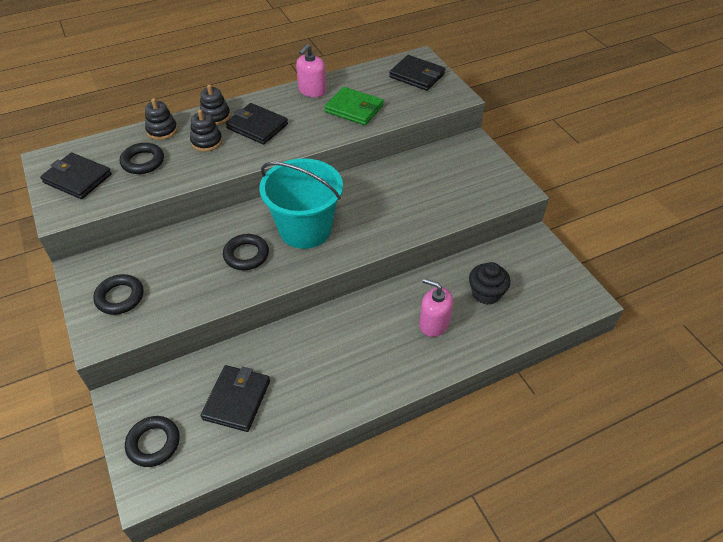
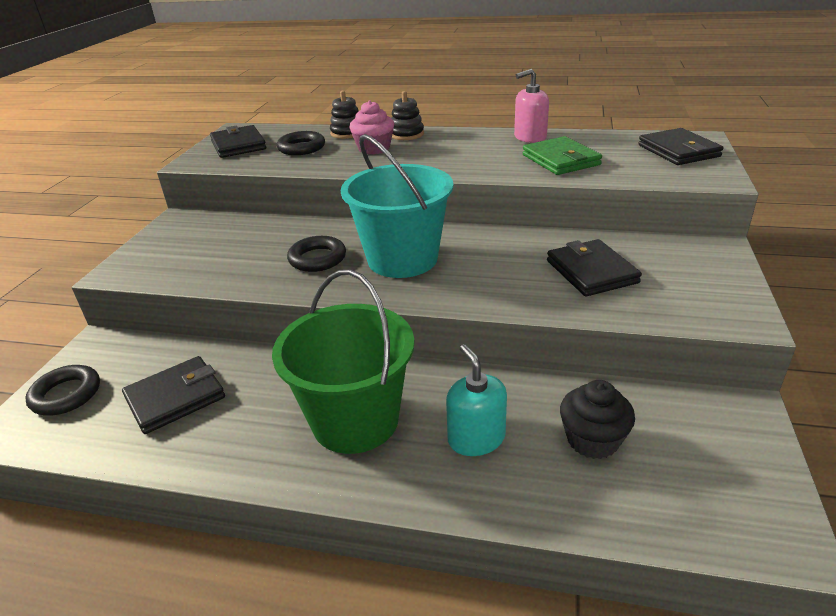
camera: 40 degrees right, 15 degrees down
black ring [93,274,144,315] -> none
black stacking toy [190,109,222,152] -> pink cupcake [349,100,394,154]
black wallet [226,103,288,145] -> black wallet moved to [547,239,642,297]
pink soap dispenser [419,278,453,337] -> turquoise soap dispenser [446,344,507,456]
none -> green bucket [272,270,414,454]

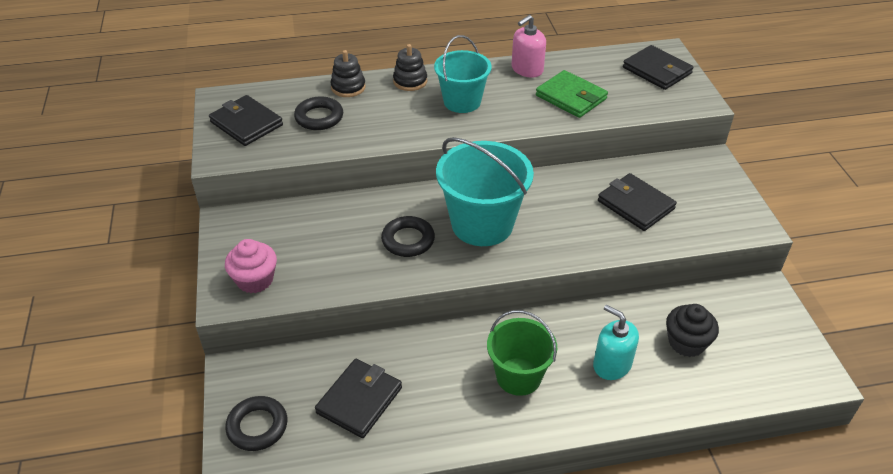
camera: 25 degrees left, 10 degrees up
green bucket [272,270,414,454] -> green bucket [487,310,557,396], size x0.66
pink cupcake [349,100,394,154] -> pink cupcake moved to [225,239,277,293]
none -> turquoise bucket [434,35,492,113]

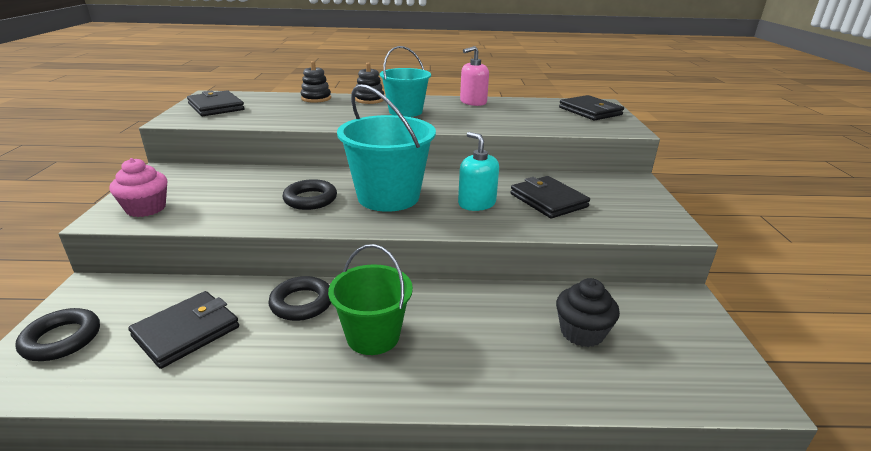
camera: 10 degrees right, 15 degrees down
black ring [294,96,343,130] -> black ring moved to [268,276,331,321]
green wallet [536,70,608,118] -> none
turquoise soap dispenser [593,305,639,380] -> turquoise soap dispenser moved to [458,132,499,211]

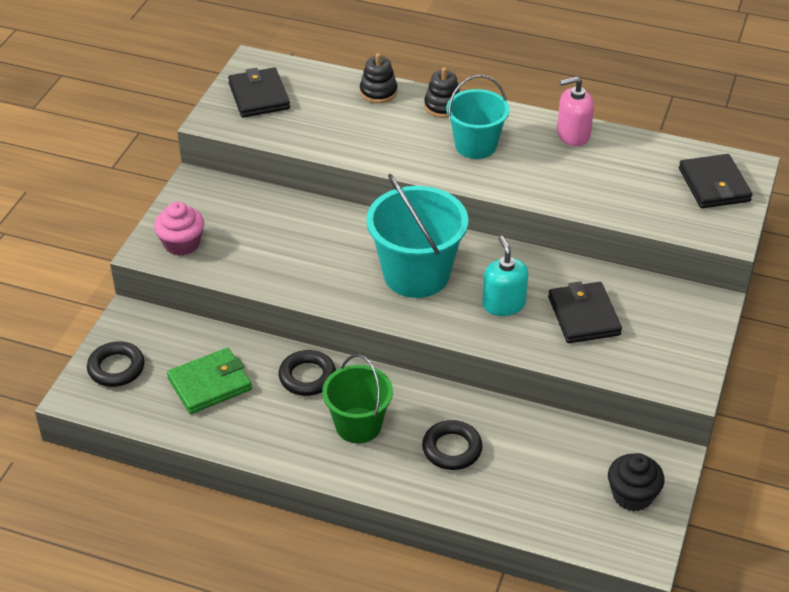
camera: 20 degrees right, 15 degrees up
black wallet [128,291,239,369] -> green wallet [167,348,252,414]
black ring [282,179,337,210] -> black ring moved to [422,420,483,470]
black cupcake [556,278,620,347] -> black cupcake moved to [608,453,665,511]

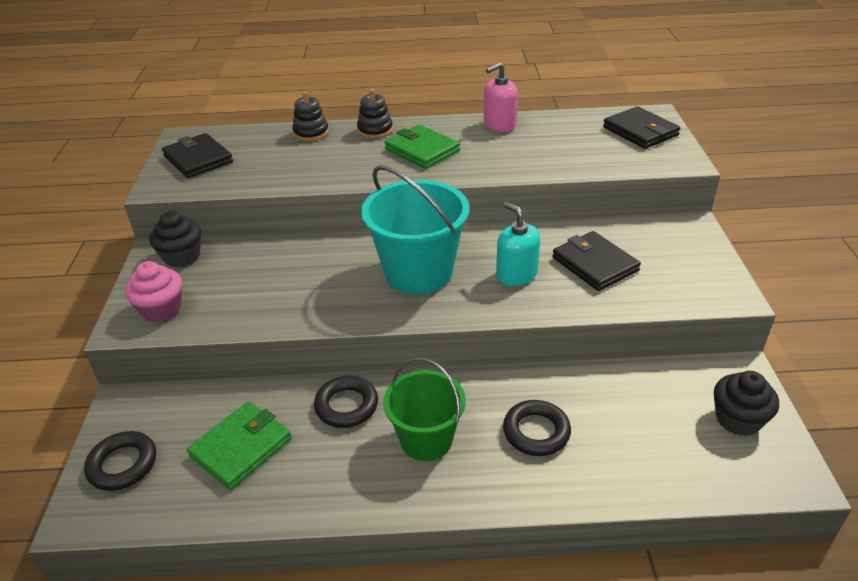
camera: 20 degrees left, 5 degrees down
turquoise bucket [446,75,509,159] -> green wallet [385,125,460,169]
none -> black cupcake [149,211,201,268]

